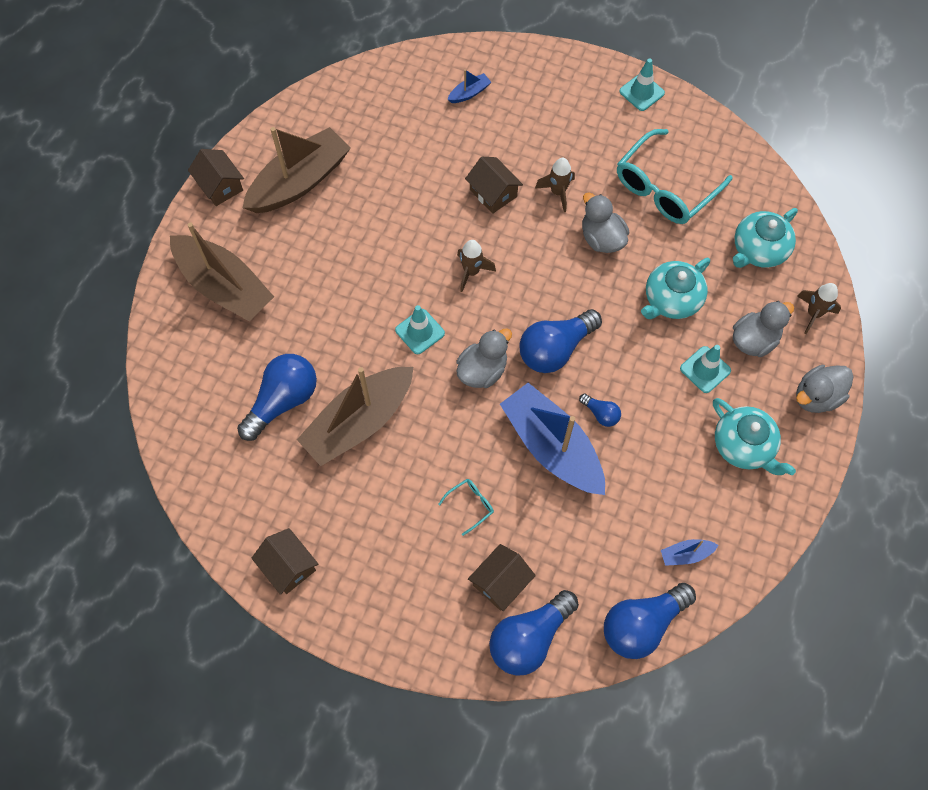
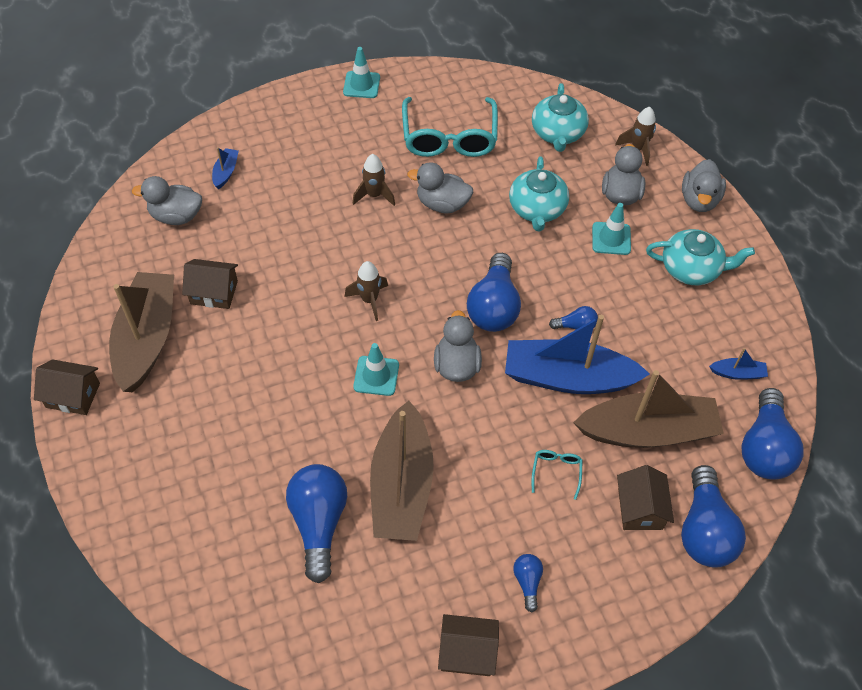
camera: 45 degrees left, 10 degrees down
brown boat [170,222,274,321] -> brown boat moved to [573,370,724,448]
brown house [465,157,523,214] -> brown house moved to [182,259,238,309]
blue boat [661,539,719,566] -> blue boat turned 120 degrees counterclockwise [709,348,768,380]
none -> grey duck [132,176,202,225]
none -> blue light bulb [513,554,543,612]

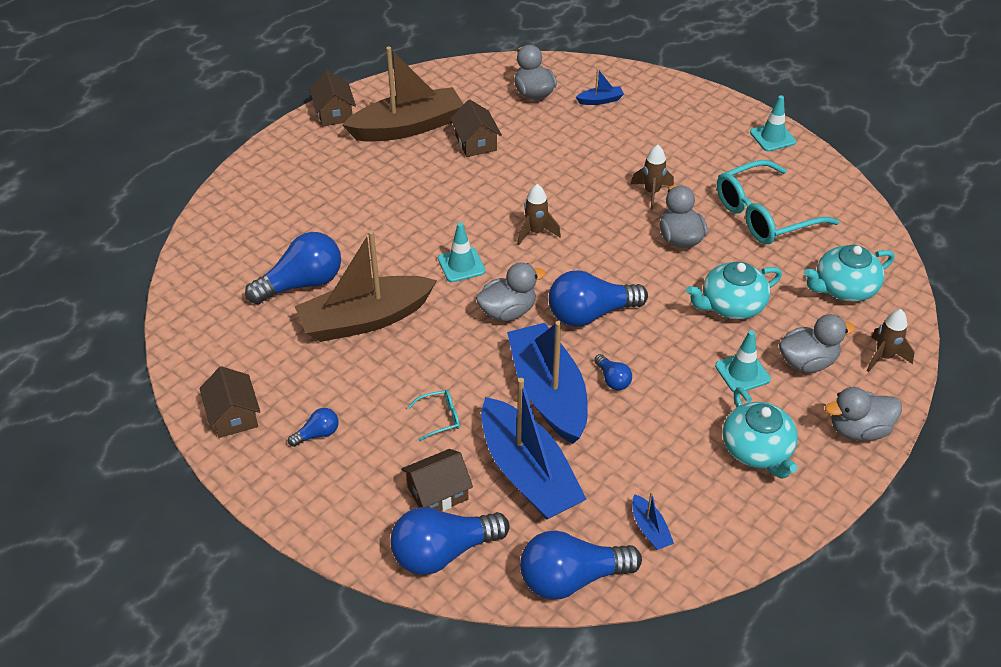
camera: 65 degrees right, 10 degrees down
brown boat [573,370,724,448] -> blue boat [481,378,586,520]

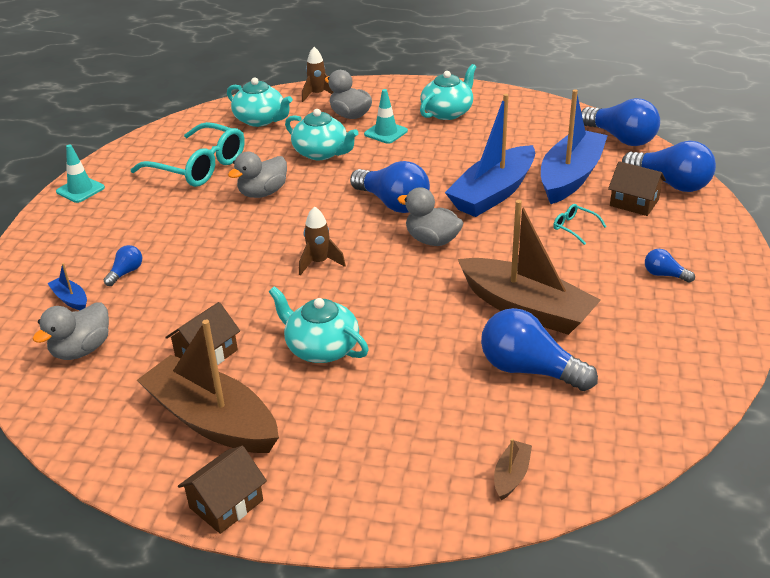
camera: 120 degrees left, 10 degrees down
brown house [199,366,260,438] -> none
turquoise traffic cone [438,222,486,282] -> none
blue light bulb [594,354,632,390] -> blue light bulb moved to [104,245,142,286]
brown rocket [631,145,674,209] -> none
blue boat [632,492,674,550] -> none
grey duck [825,387,902,441] -> none
none -> turquoise teapot [269,286,369,363]
none -> brown boat [494,438,532,500]

